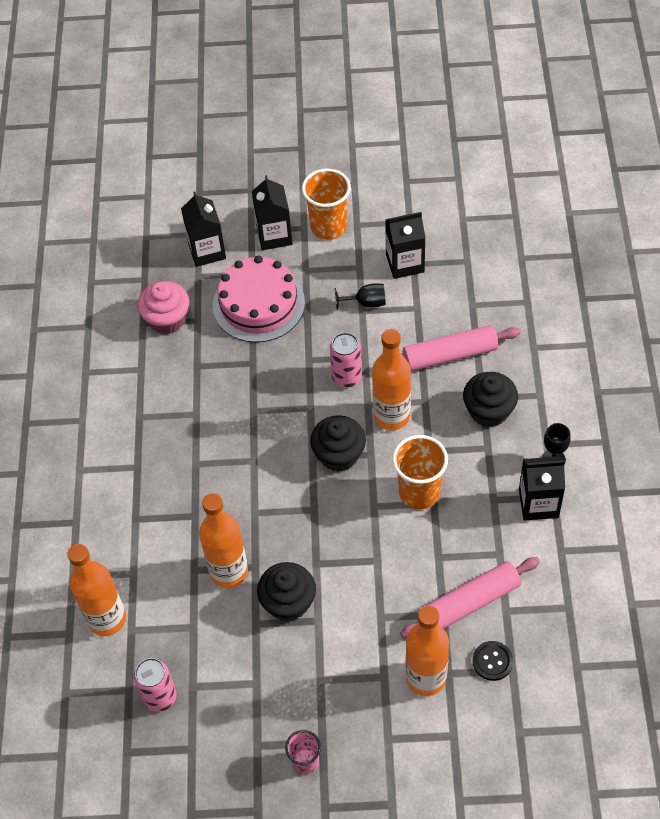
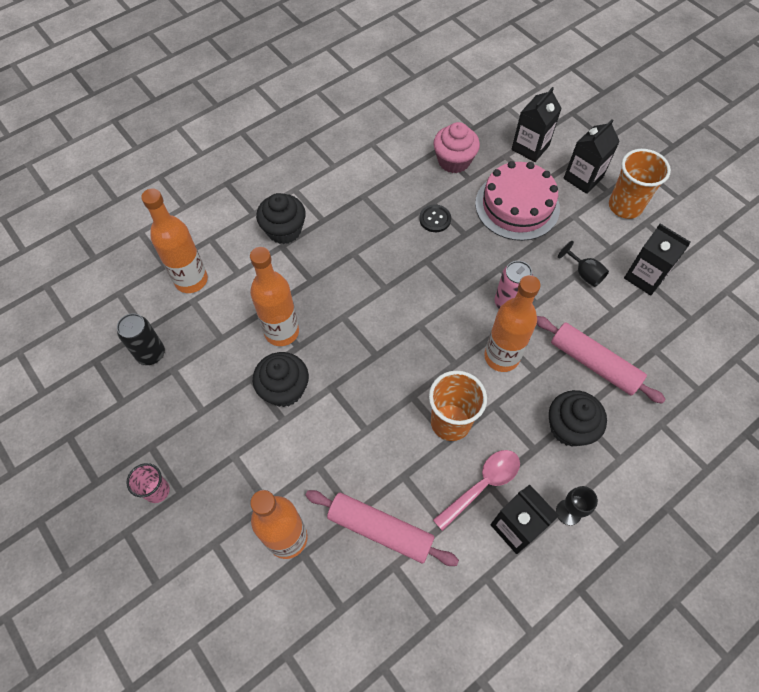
camera: 50 degrees right, 5 degrees up
pink can [134,658,177,712] -> black can [117,313,165,365]
black cupcake [310,415,366,472] -> black cupcake moved to [256,193,306,244]
black button [473,641,513,681] -> black button moved to [419,205,451,232]
none -> pink spoon [433,450,520,531]

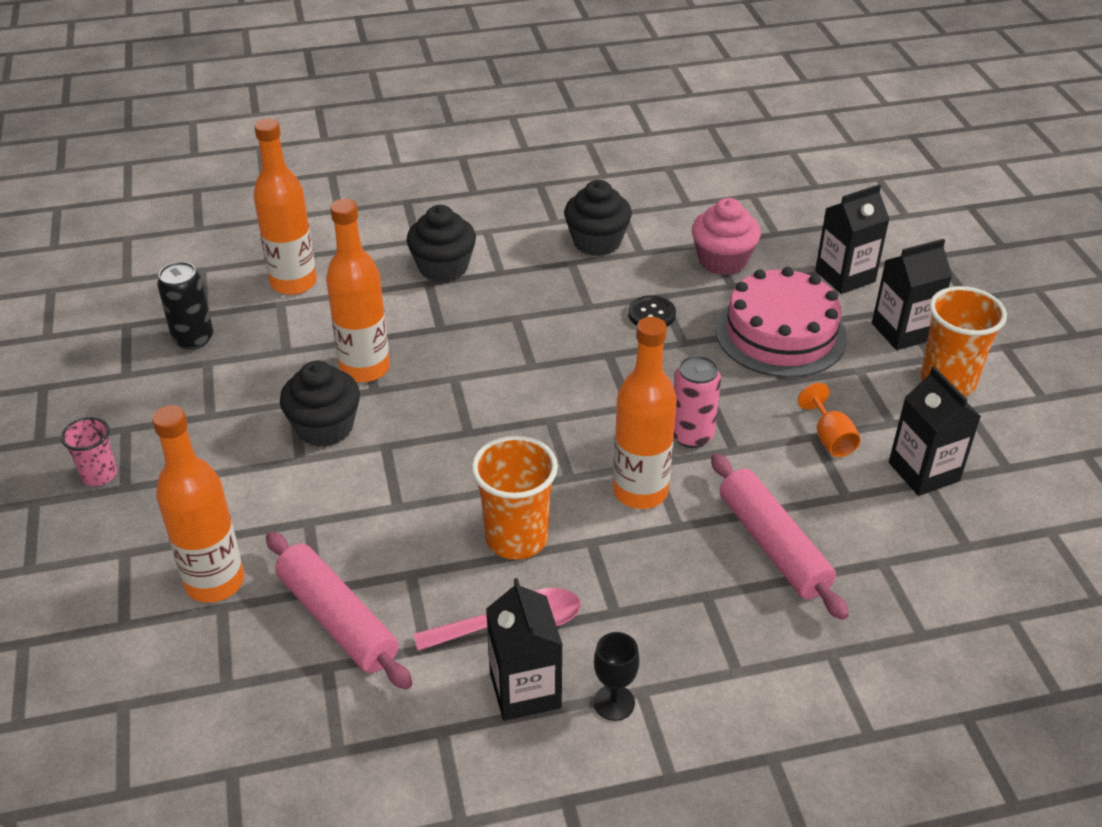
camera: 25 degrees right, 20 degrees down
black cupcake [549,390,607,447] -> black cupcake moved to [564,180,632,256]
black goblet [558,241,609,287] -> orange goblet [798,383,861,457]

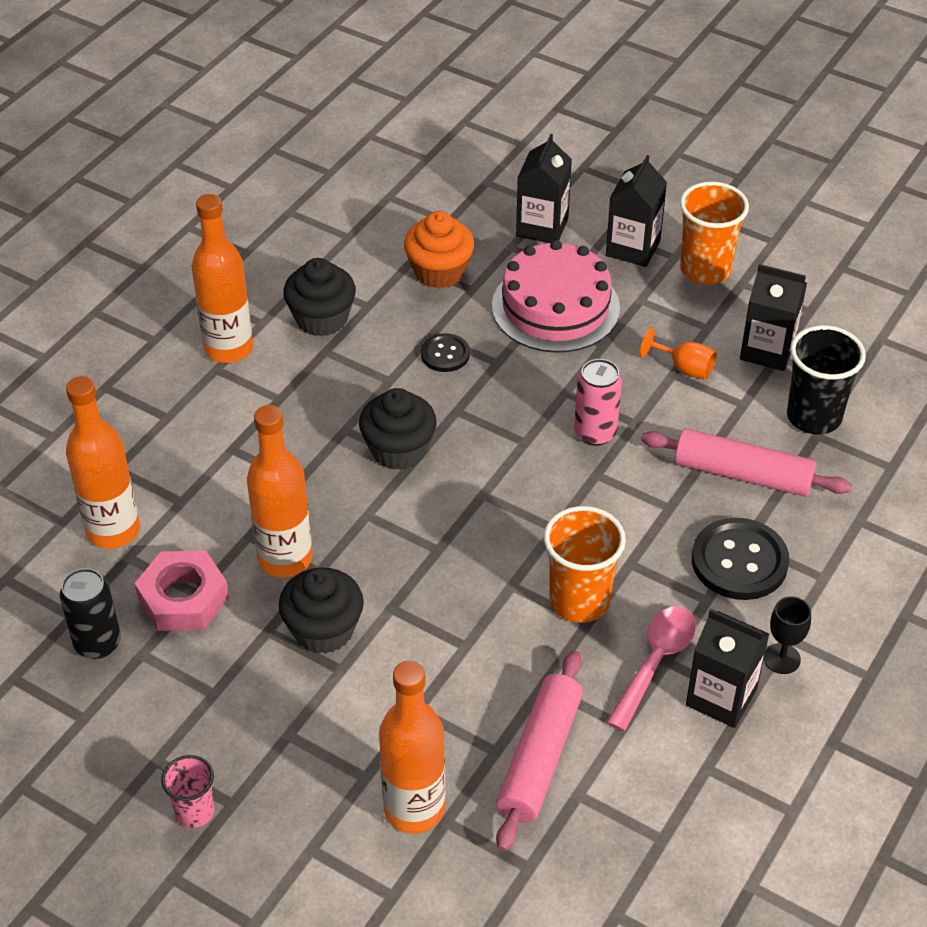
camera: 45 degrees left, 5 degrees up
pink rolling pin [266,532,412,690] -> pink rolling pin turned 75 degrees counterclockwise [496,650,583,851]
black cupcake [407,205,476,283] -> black cupcake moved to [359,388,437,470]
orange bottle [613,317,677,509] -> orange bottle moved to [192,194,253,363]
pink cupcake [692,198,761,275] -> orange cupcake [404,211,474,288]
none -> pink nut [135,550,229,631]
none -> black button [692,518,789,600]
none -> black cup [787,325,866,434]

